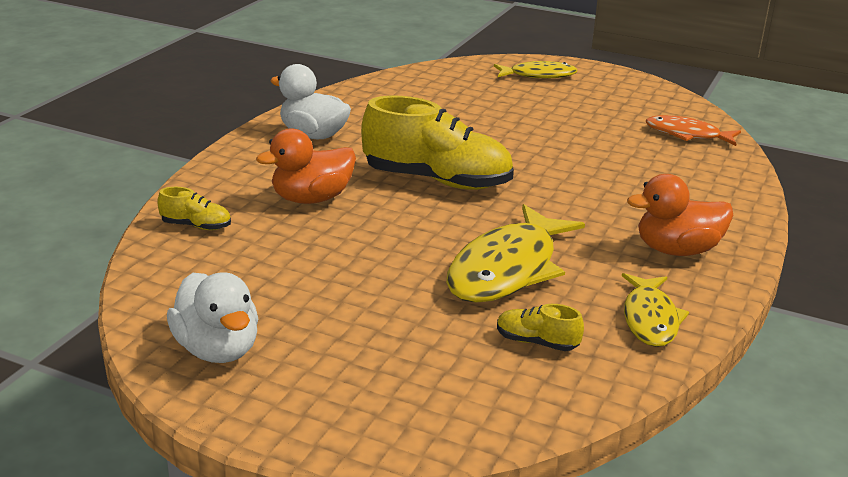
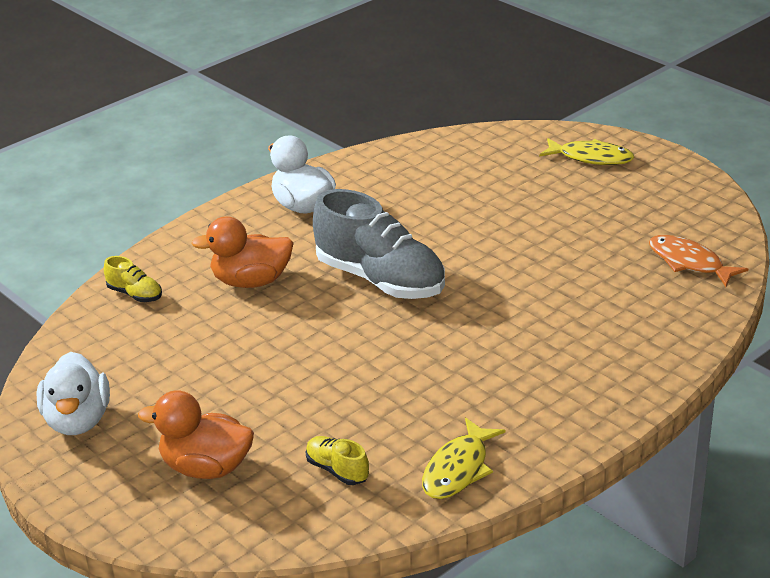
camera: 25 degrees right, 5 degrees up
yellow shoe [361,96,514,190] -> grey shoe [313,189,445,299]
yellow fish [446,204,585,303] -> none
orange duck [627,174,734,256] -> orange duck moved to [138,390,254,479]

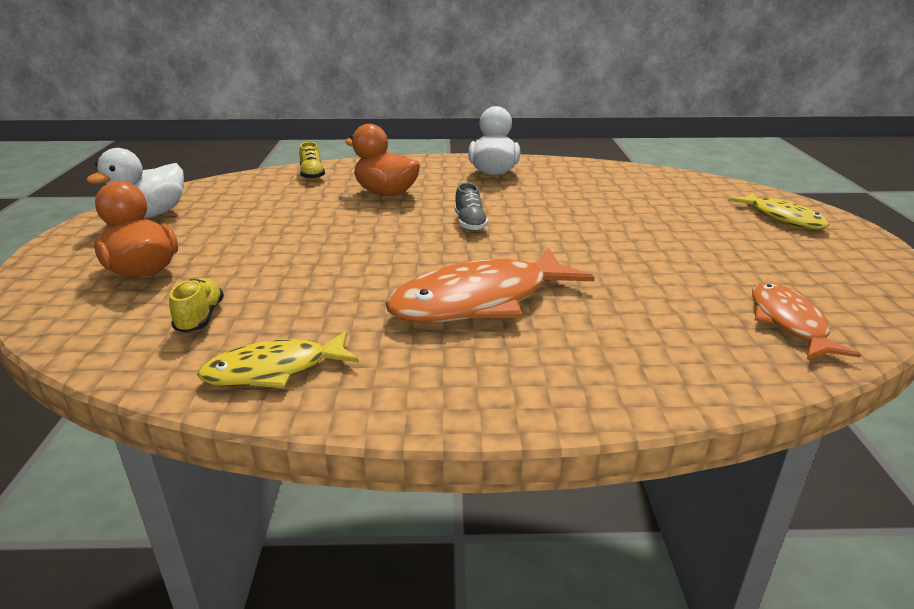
camera: 40 degrees right, 5 degrees down
grey shoe [313,189,445,299] -> grey shoe [455,183,488,231], size x0.44
none -> orange fish [385,247,595,323]

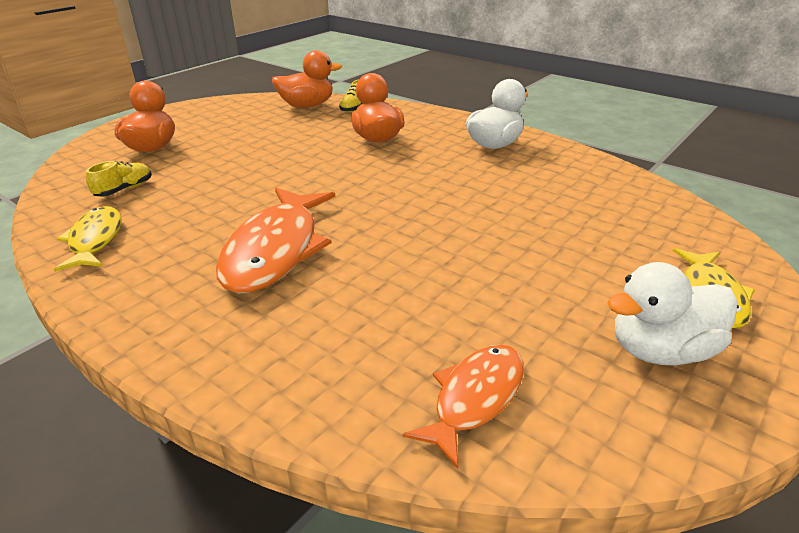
camera: 40 degrees right, 5 degrees up
white duck [87,148,184,218] -> white duck moved to [607,262,737,365]
yellow fish [197,331,359,388] -> yellow fish turned 60 degrees clockwise [54,206,122,272]
orange fish [385,247,595,323] -> orange fish turned 90 degrees counterclockwise [216,188,335,294]
grey shoe [455,183,488,231] -> none
none -> orange duck [272,50,342,108]

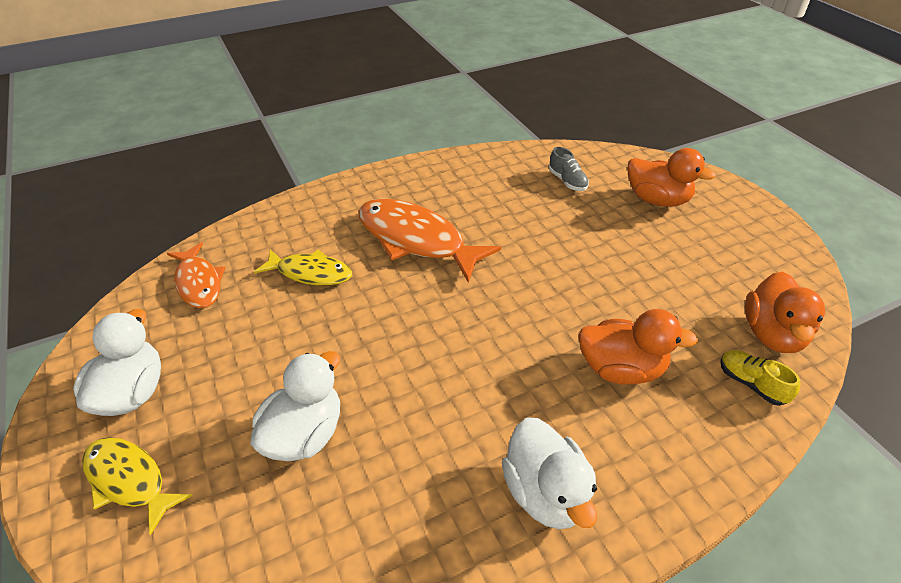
camera: 115 degrees right, 10 degrees up
yellow fish [54,206,122,272] -> yellow fish moved to [254,249,352,286]
yellow shoe [86,161,152,197] -> grey shoe [549,147,589,191]
none -> white duck [250,351,340,461]

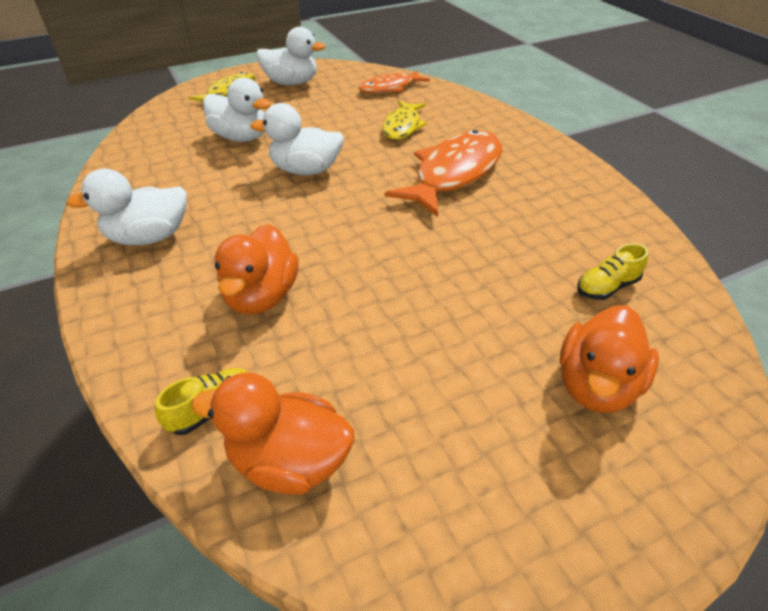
camera: 90 degrees right, 0 degrees up
grey shoe [549,147,589,191] -> yellow shoe [577,243,649,300]
none -> white duck [250,103,344,175]

